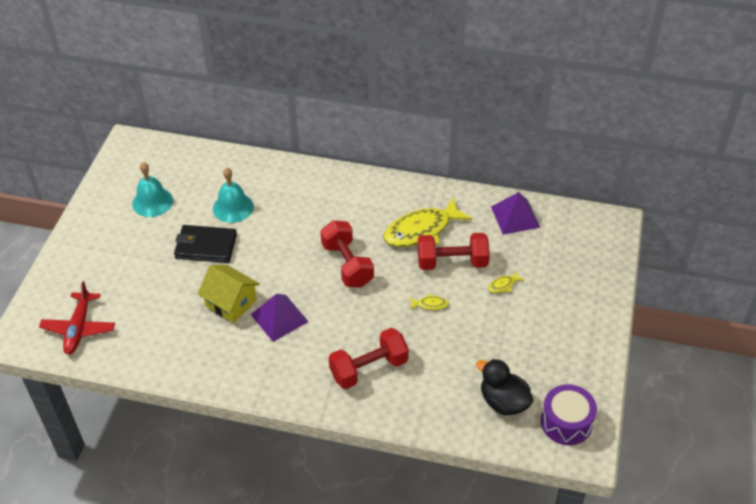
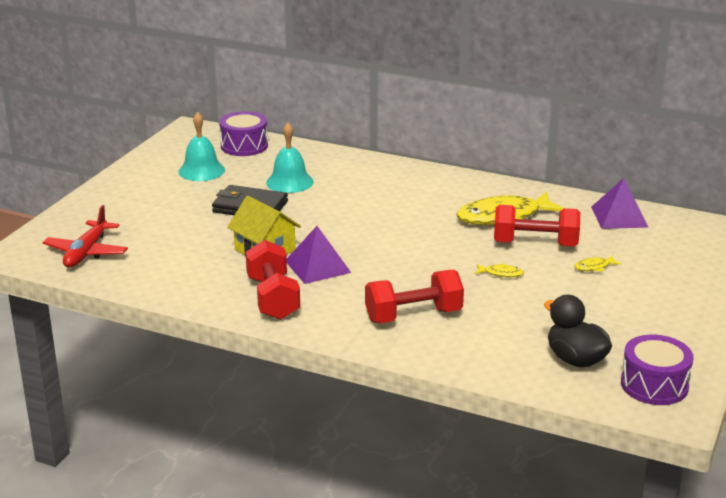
camera: 10 degrees right, 20 degrees down
red dumbbell [320,220,374,288] -> red dumbbell moved to [246,240,300,320]
none -> purple drum [219,111,268,156]

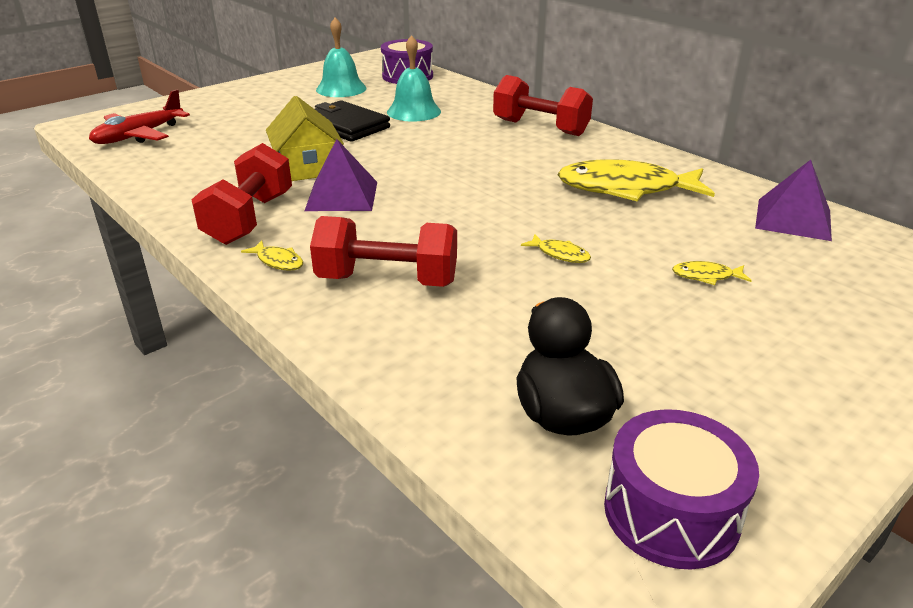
camera: 25 degrees right, 5 degrees up
red dumbbell [494,205,580,247] -> red dumbbell moved to [493,75,593,136]
none -> yellow fish [241,241,303,271]

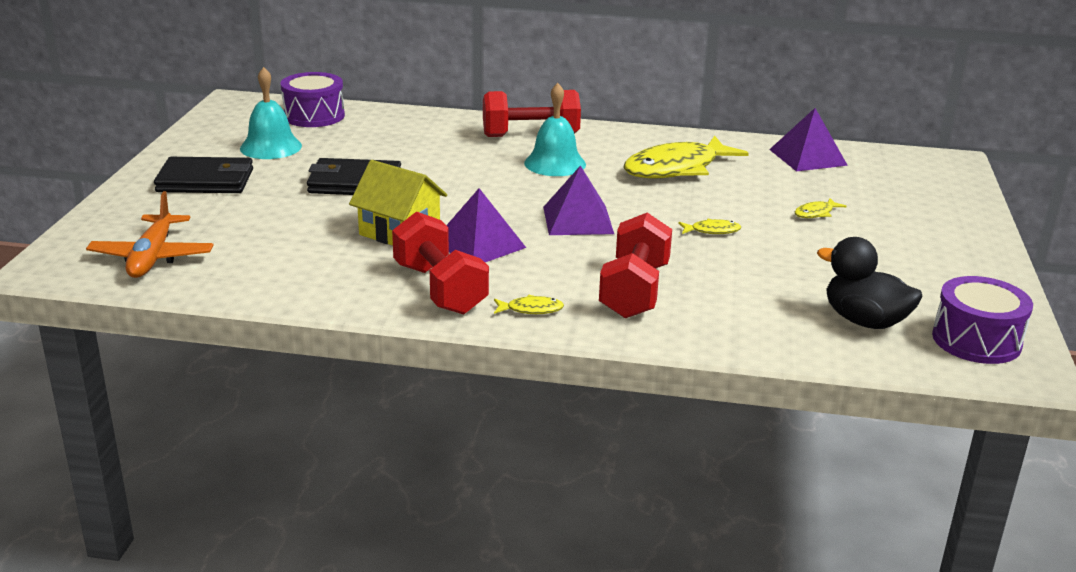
camera: 40 degrees left, 5 degrees down
red plane [89,90,190,144] -> orange plane [86,191,214,278]
red dumbbell [310,216,457,287] -> red dumbbell turned 45 degrees counterclockwise [599,213,672,318]
turquoise bell [387,35,441,122] -> turquoise bell moved to [524,83,586,176]
none -> black wallet [154,157,253,193]
none -> purple pyramid [543,165,614,235]

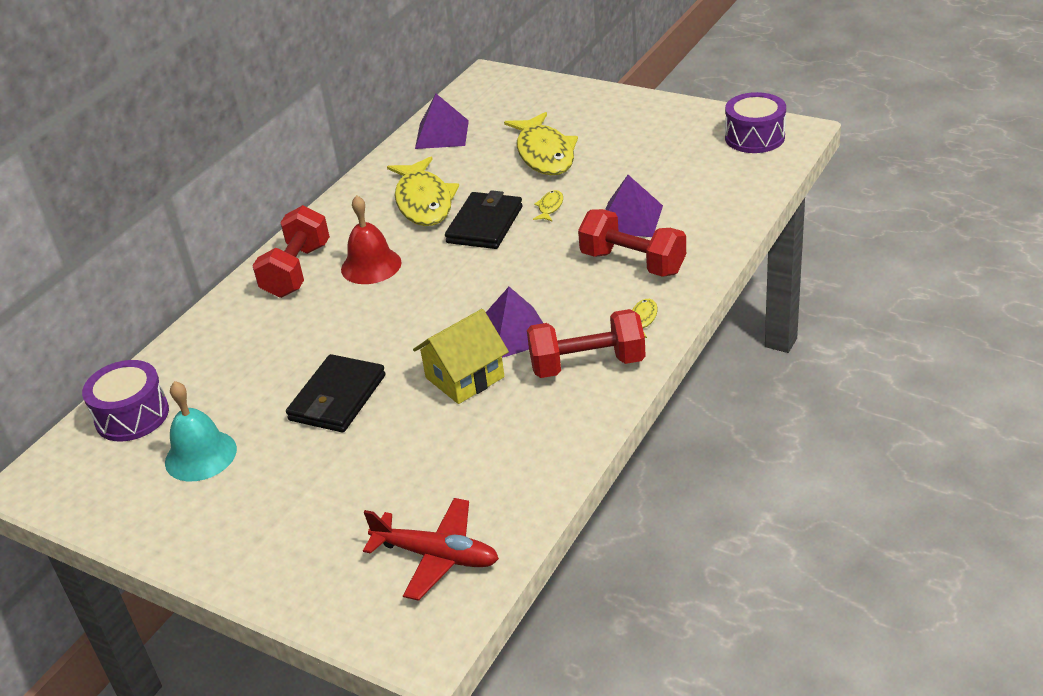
camera: 65 degrees left, 10 degrees up
orange plane [86,191,214,278] -> red plane [363,498,499,601]
black wallet [154,157,253,193] -> black wallet moved to [445,190,523,249]
turquoise bell [524,83,586,176] -> red bell [341,195,402,284]
purple pyramid [543,165,614,235] -> purple pyramid moved to [605,175,663,237]
yellow fish [795,198,847,218] -> yellow fish [504,112,578,175], size x2.46
black duck [817,237,922,329] -> none

